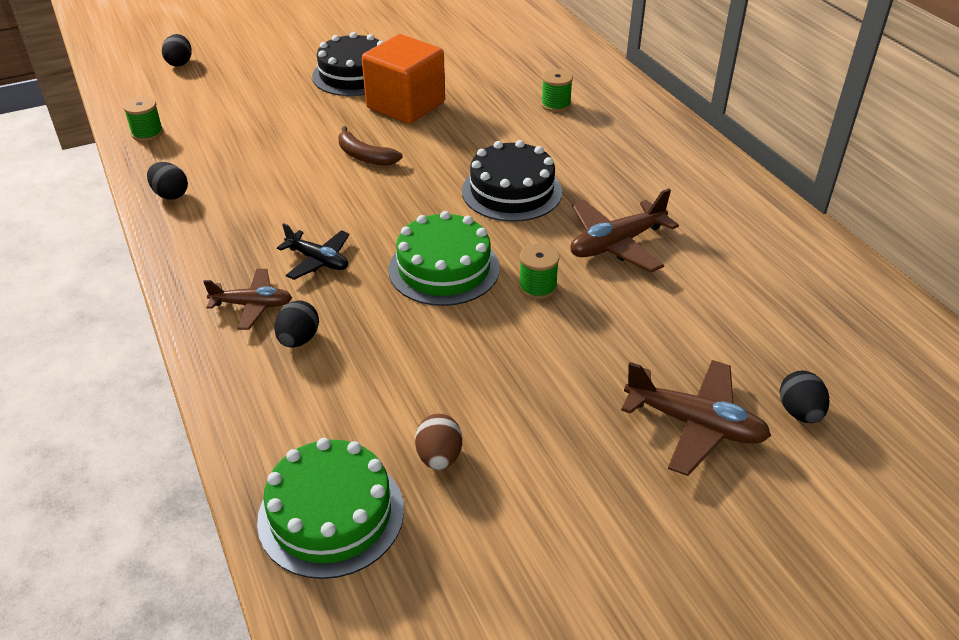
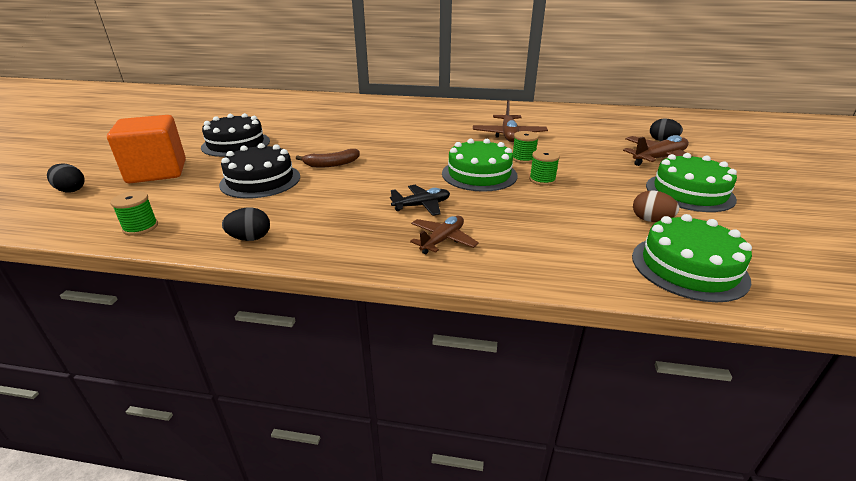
camera: 55 degrees left, 10 degrees down
black egg [274,301,319,348] -> none
orange cube [362,34,445,124] -> orange cube moved to [107,115,186,183]
black cake [462,140,562,222] -> black cake moved to [219,143,300,199]
green spool [541,69,573,112] -> green spool moved to [529,149,560,186]
none -> green cake [646,153,737,212]

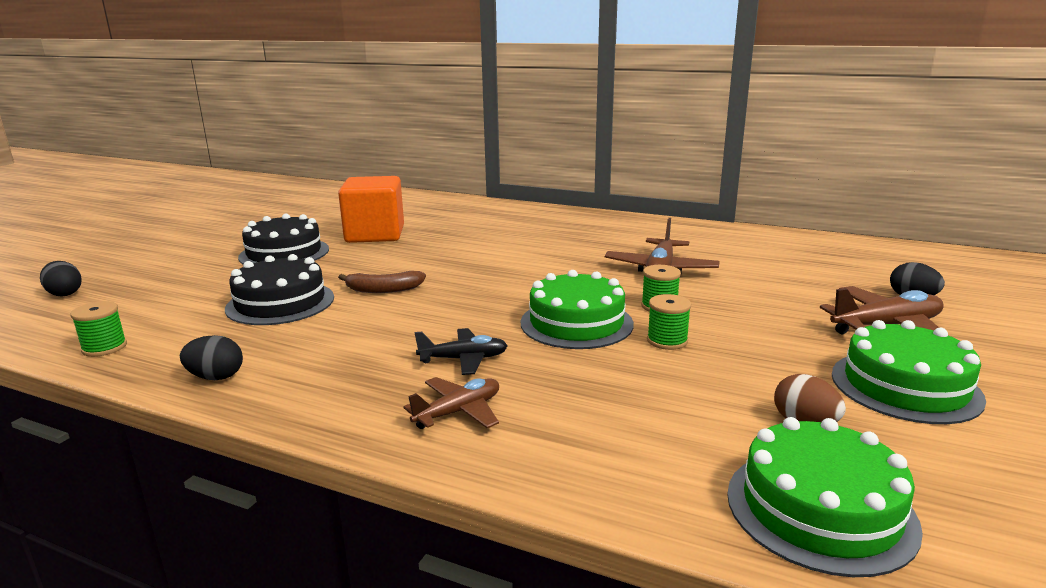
camera: 15 degrees right, 10 degrees down
orange cube [107,115,186,183] -> orange cube moved to [338,176,404,243]

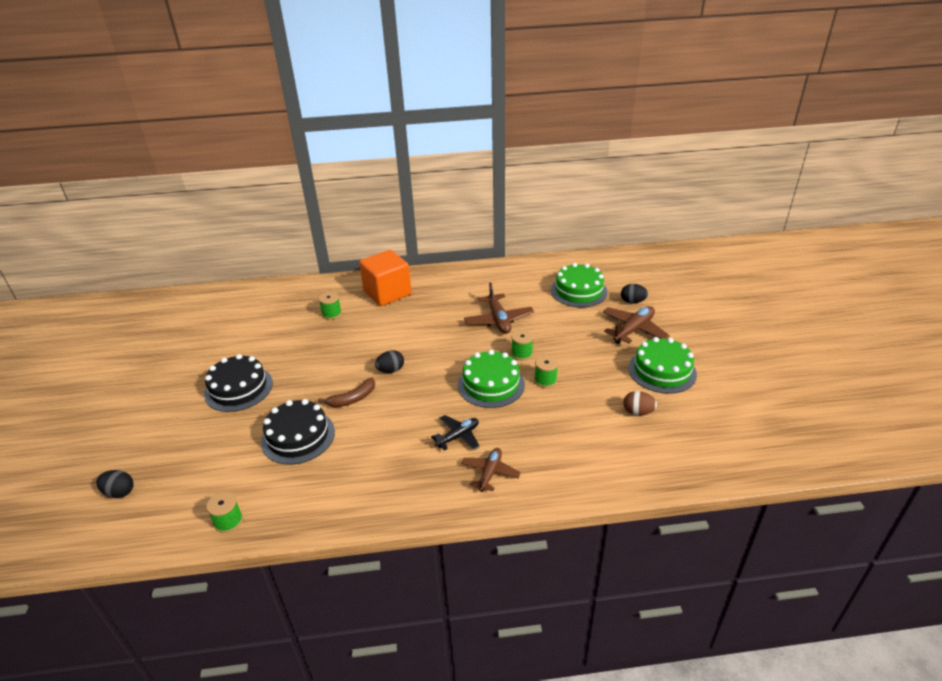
camera: 30 degrees left, 15 degrees up
black egg [180,335,243,380] -> black egg moved to [375,350,404,373]
orange cube [338,176,404,243] -> orange cube moved to [359,250,412,306]
green cake [727,417,923,577] -> green cake moved to [551,263,608,307]
none -> green spool [319,292,342,320]

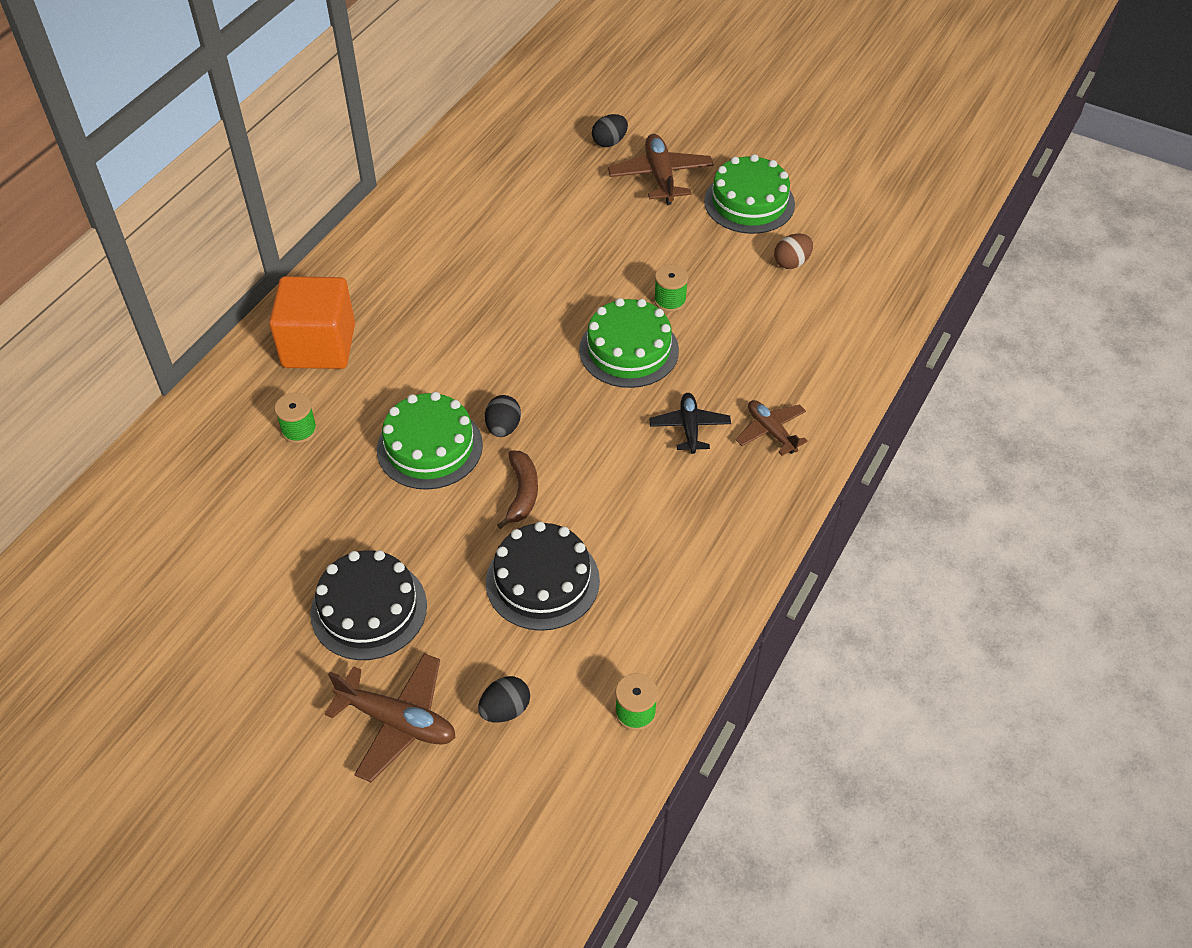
camera: 55 degrees left, 15 degrees up
black egg [96,470,134,498] -> black egg moved to [478,676,530,723]
brown plane [464,282,534,334] -> brown plane moved to [325,653,456,782]
green spool [511,330,533,361] -> none
green cake [551,263,608,307] -> green cake moved to [377,392,483,490]

